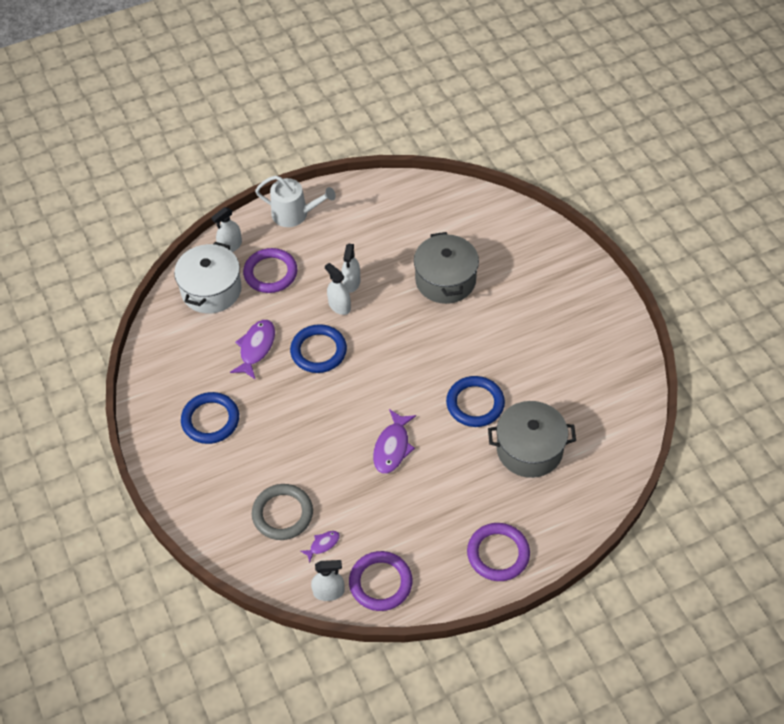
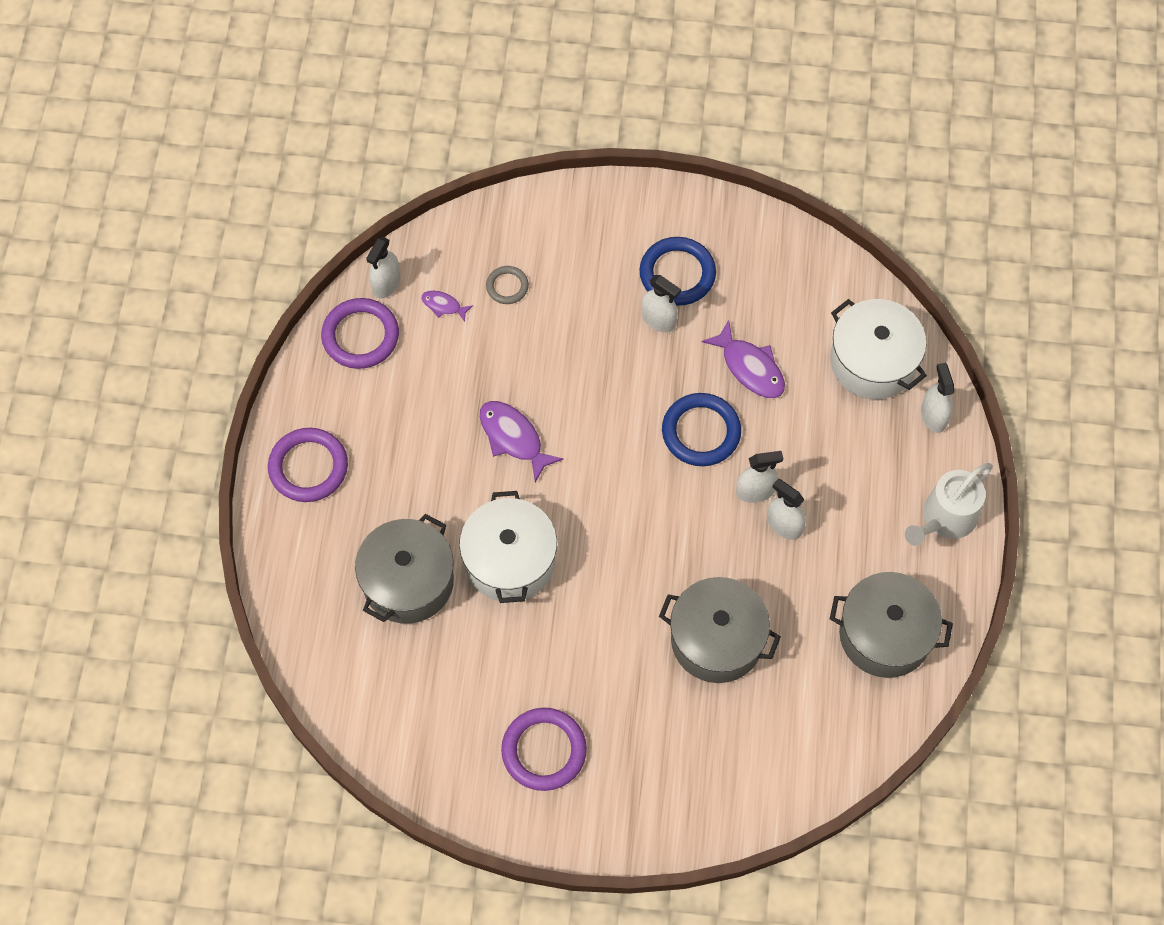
camera: 120 degrees right, 10 degrees up
purple ring [243,248,297,293] -> purple ring moved to [501,708,587,791]
grey ring [252,484,313,540] -> grey ring [486,266,529,304], size x0.56
purple fish [300,531,340,563] -> purple fish turned 120 degrees clockwise [421,291,473,322]
blue ring [446,376,505,427] -> white pot [459,491,557,603]
none -> white spray bottle [641,275,681,332]
none -> grey pot [830,572,953,678]

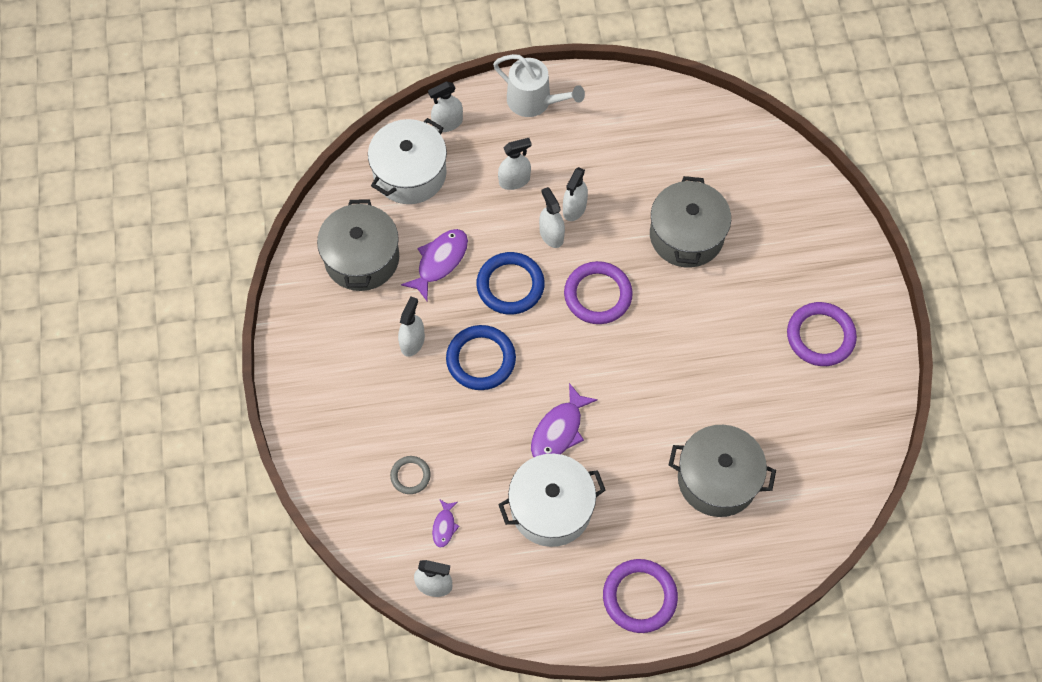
camera: 105 degrees left, 0 degrees up
purple ring [321,298,399,369] -> purple ring moved to [564,261,633,324]
white pot [459,491,557,603] -> white pot moved to [498,454,605,547]
blue ring [640,237,716,306] -> blue ring moved to [446,325,516,390]
grey pot [830,572,953,678] -> grey pot moved to [317,199,399,291]
none -> white spray bottle [498,138,531,190]

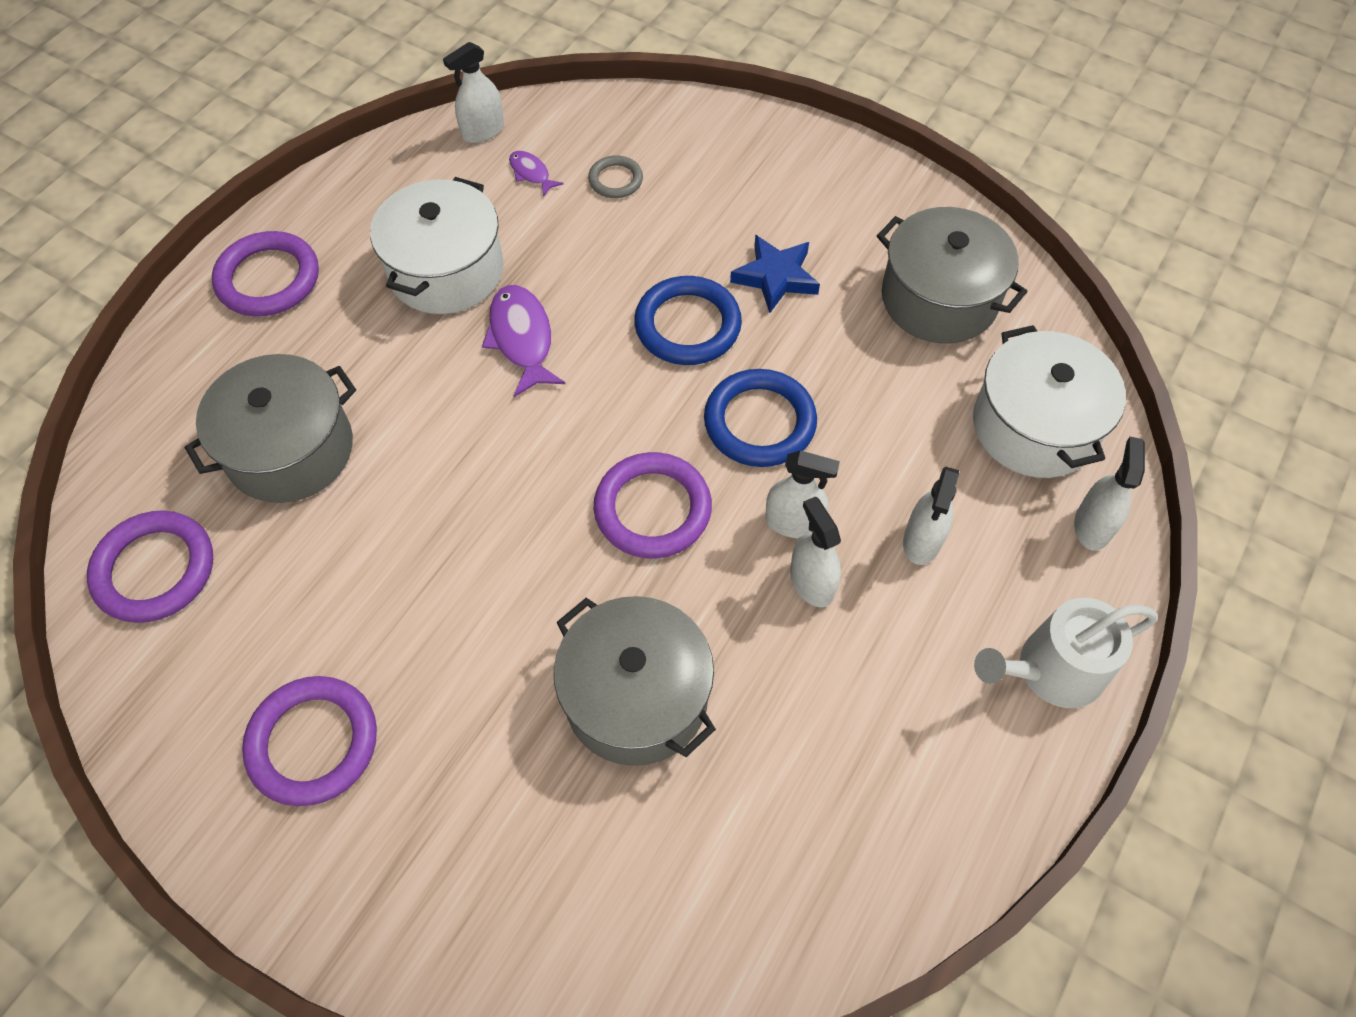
camera: 130 degrees right, 5 degrees down
white spray bottle [398,296,425,357] -> blue star [730,235,820,313]
purple fish [401,229,468,301] -> none
none -> purple ring [87,511,213,623]

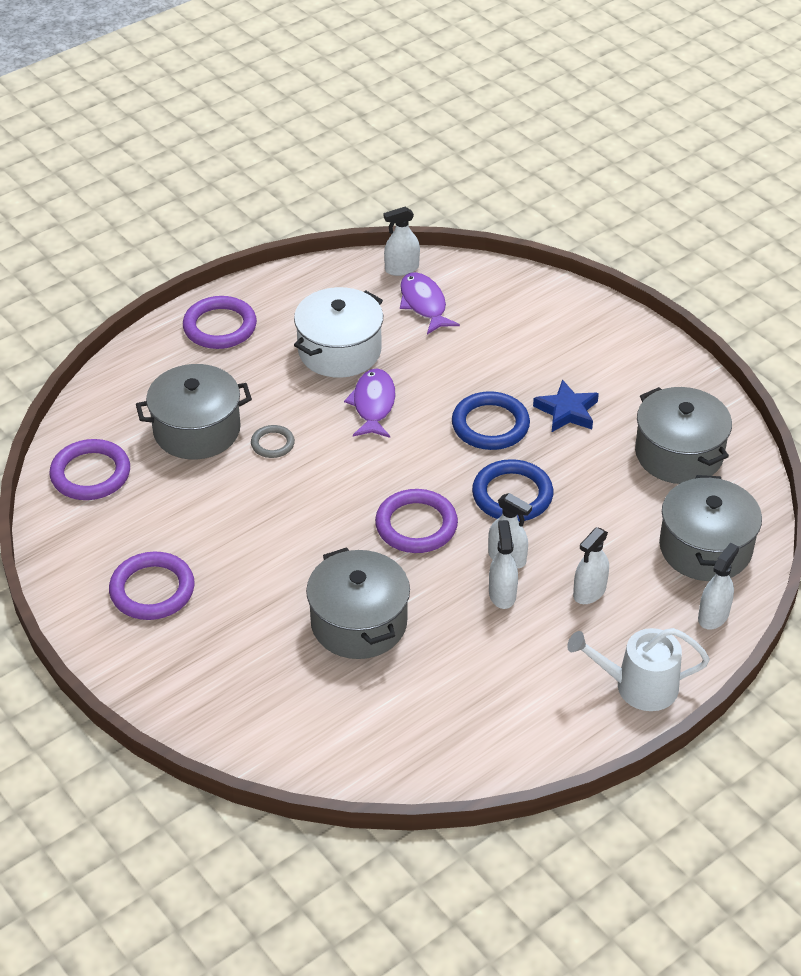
camera: 20 degrees right, 15 degrees down
purple fish [509,151,564,197] -> purple fish [400,272,460,334], size x1.83
grey ring [588,155,643,198] -> grey ring moved to [251,425,295,458]
white pot [973,325,1126,478] -> grey pot [659,475,762,581]

